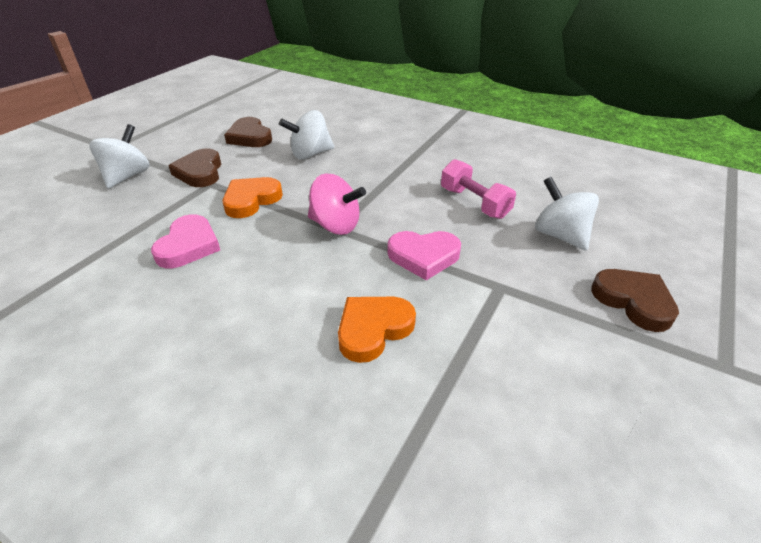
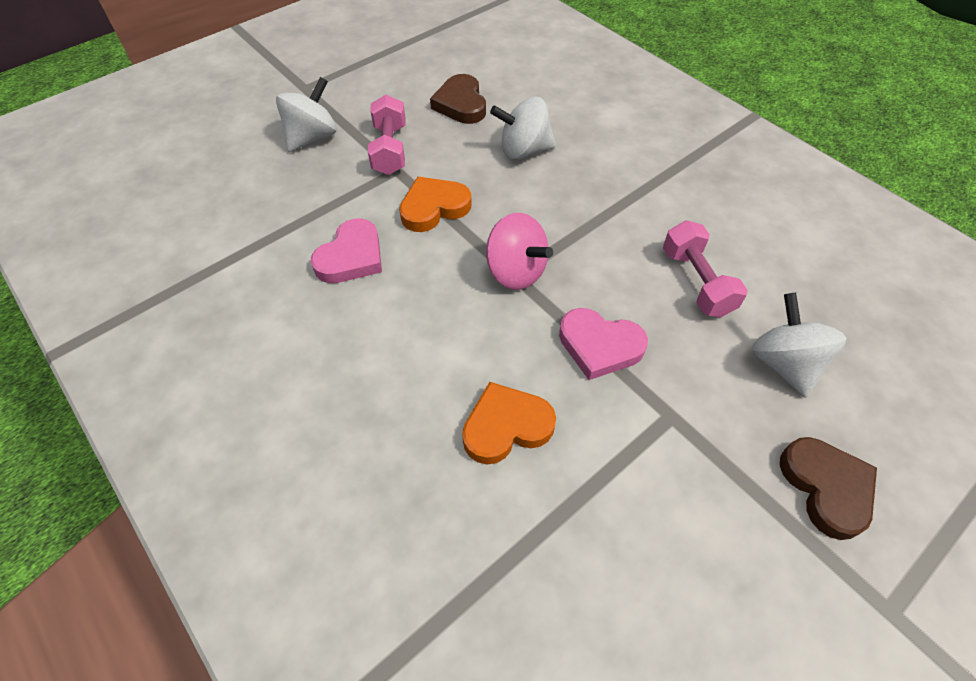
camera: 20 degrees right, 15 degrees up
brown heart [168,149,221,187] -> pink dumbbell [368,95,406,175]

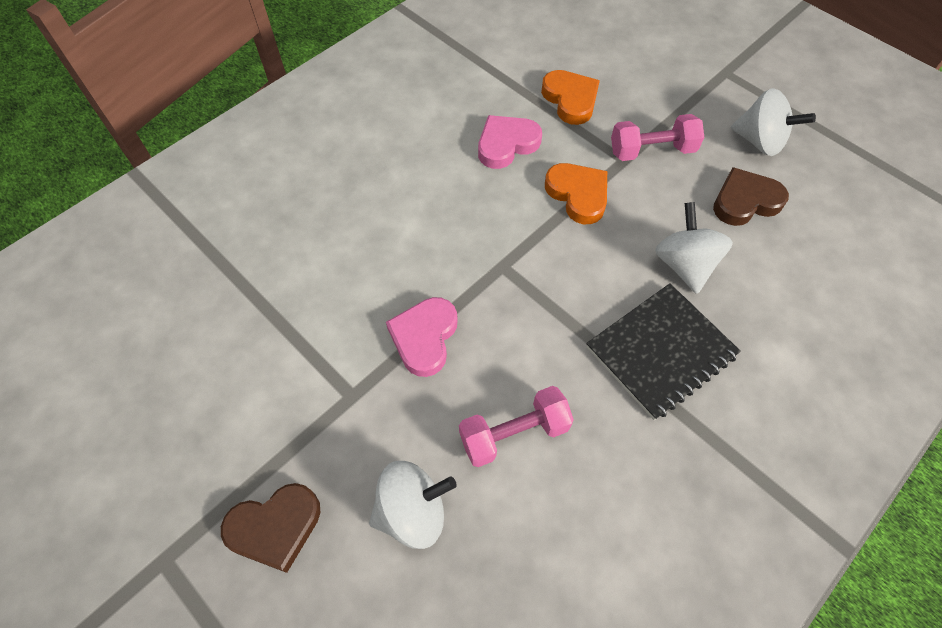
camera: 85 degrees right, 5 degrees up
white spinning top [276,77,337,152] -> white spinning top moved to [731,88,816,156]
pink heart [311,219,382,283] -> pink heart turned 120 degrees clockwise [478,115,542,169]
orange heart [462,382,556,464] -> orange heart moved to [541,70,600,125]
pink spinning top [486,213,553,290] -> none
none -> black notebook [586,283,741,420]

